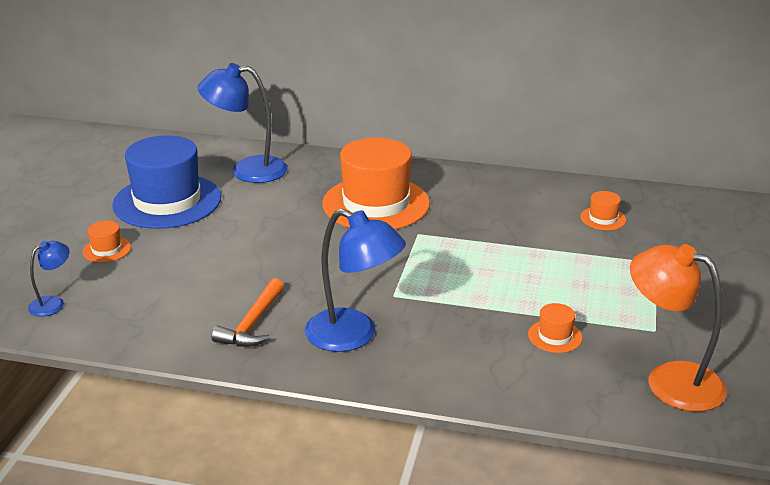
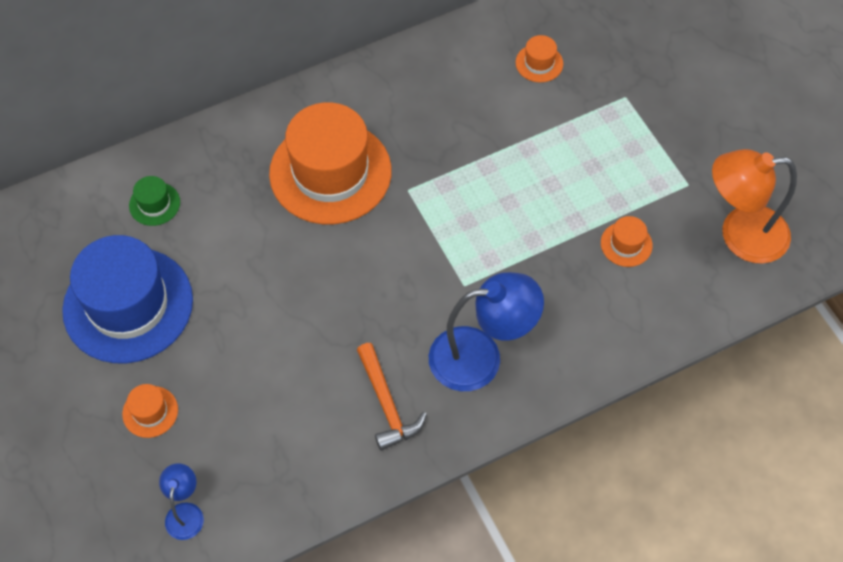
camera: 40 degrees left, 30 degrees up
blue lamp [198,63,288,183] -> green hat [129,176,180,226]

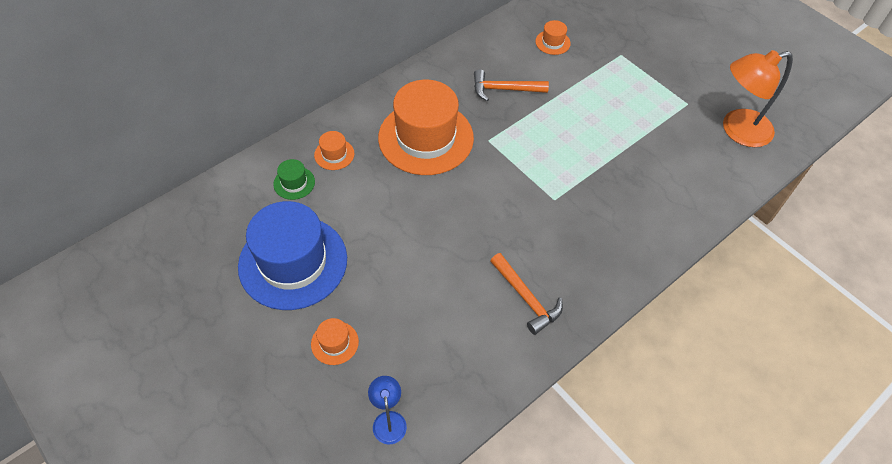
camera: 15 degrees left, 5 degrees down
blue lamp [429,272,544,391] -> none
orange hat [601,216,653,267] -> orange hat moved to [314,131,355,170]
none -> orange hammer [474,69,549,101]

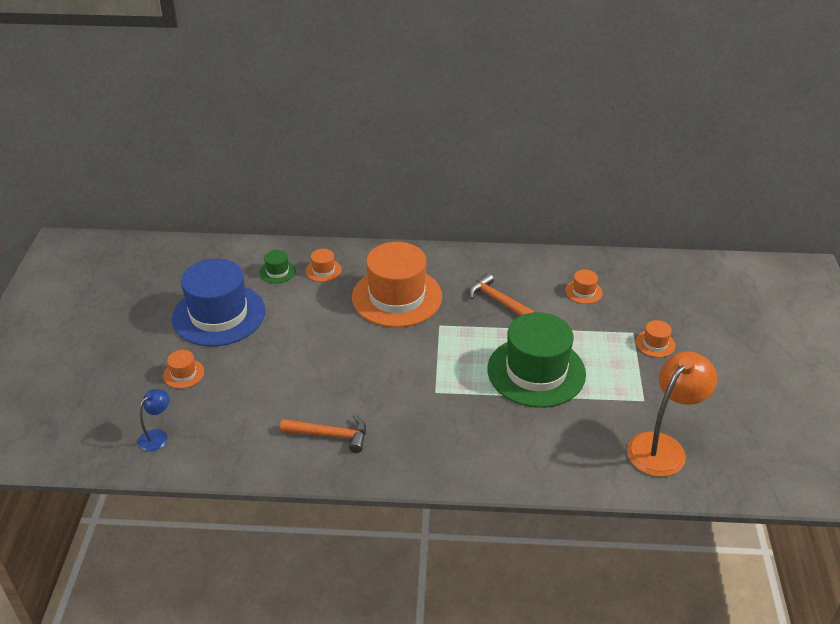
camera: 45 degrees right, 15 degrees down
orange hammer [490,253,563,335] -> orange hammer turned 90 degrees counterclockwise [280,415,366,453]
orange lamp [723,50,793,147] -> orange lamp turned 105 degrees clockwise [627,351,717,477]
none -> green hat [487,312,586,408]
none -> orange hat [636,320,675,357]

